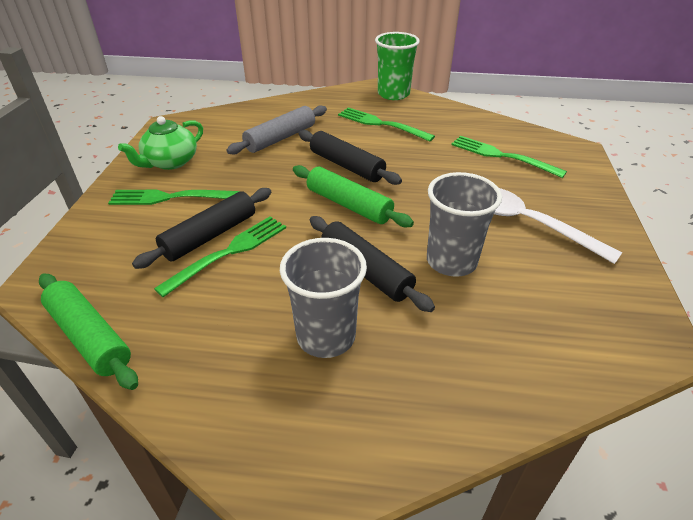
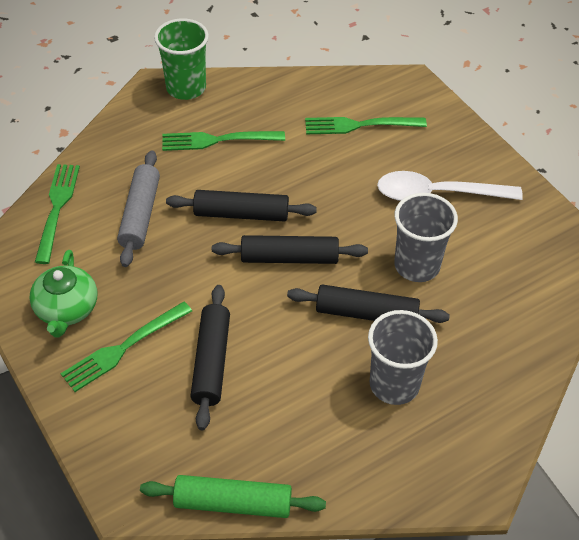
camera: 40 degrees left, 10 degrees up
green fork [154,216,286,297] -> green fork moved to [35,164,80,264]
green rolling pin [293,165,414,227] -> black rolling pin [212,235,368,264]

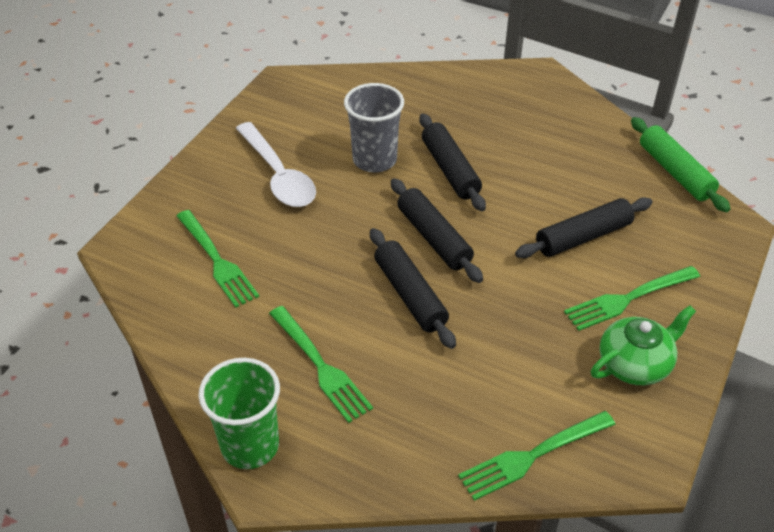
camera: 120 degrees left, 5 degrees down
green fork [61,302,192,392] -> green fork turned 135 degrees clockwise [564,266,700,331]
grey rolling pin [117,150,160,267] -> none
grey cup [368,310,438,405] -> none

